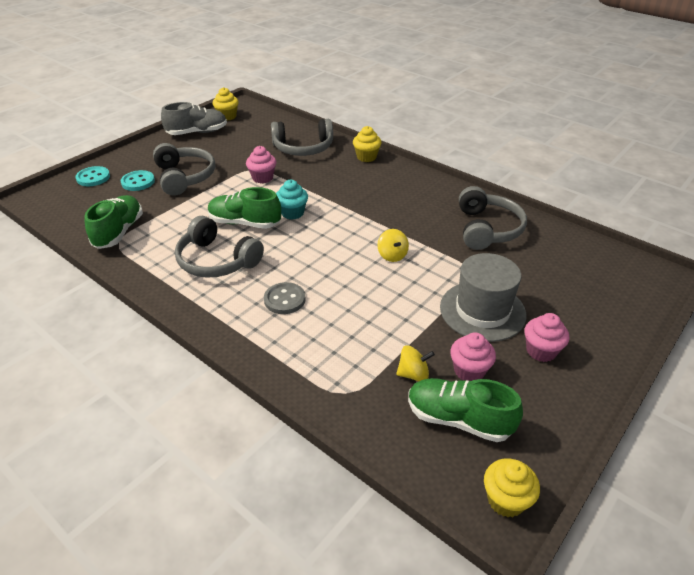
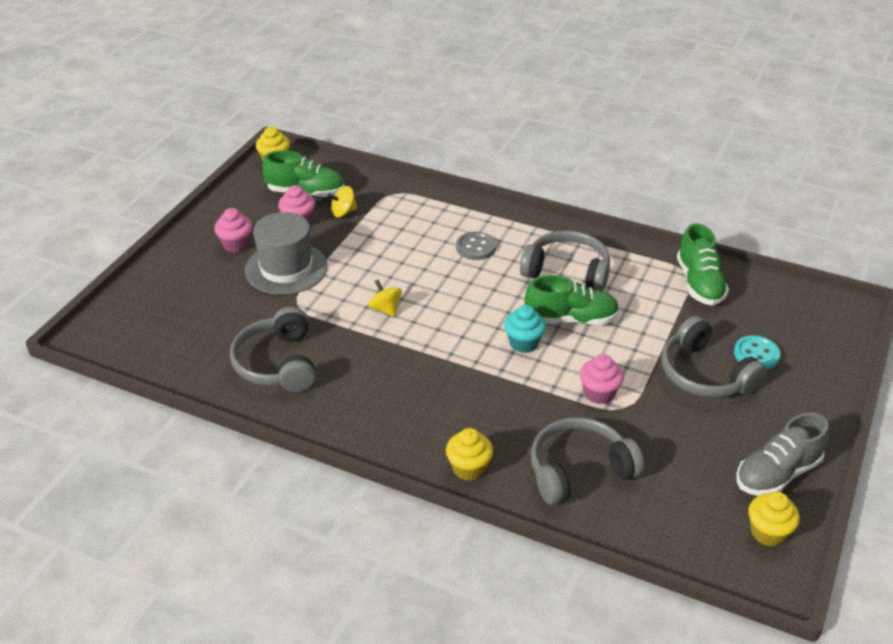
camera: 165 degrees right, 0 degrees up
turquoise button [76,166,110,186] -> none

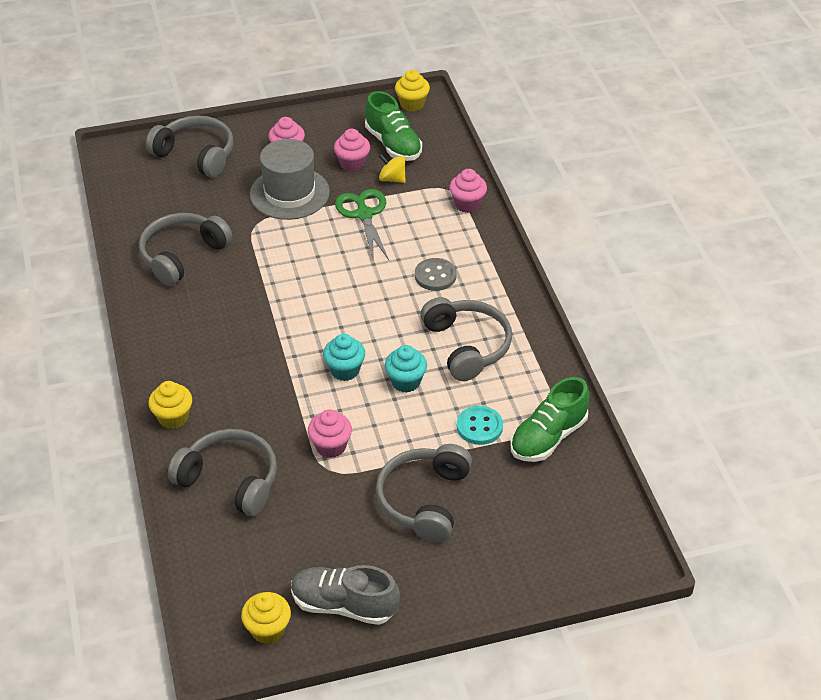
camera: 50 degrees right, 5 degrees up
yellow spinning top [368,280,402,317] -> none
green shoe [525,275,620,325] -> turquoise cupcake [385,345,427,393]
turquoise button [734,335,781,369] -> turquoise button moved to [457,406,503,445]
none -> grey headphones [146,116,234,177]
none -> green scissors [335,189,389,262]
none -> pink cupcake [449,169,487,213]

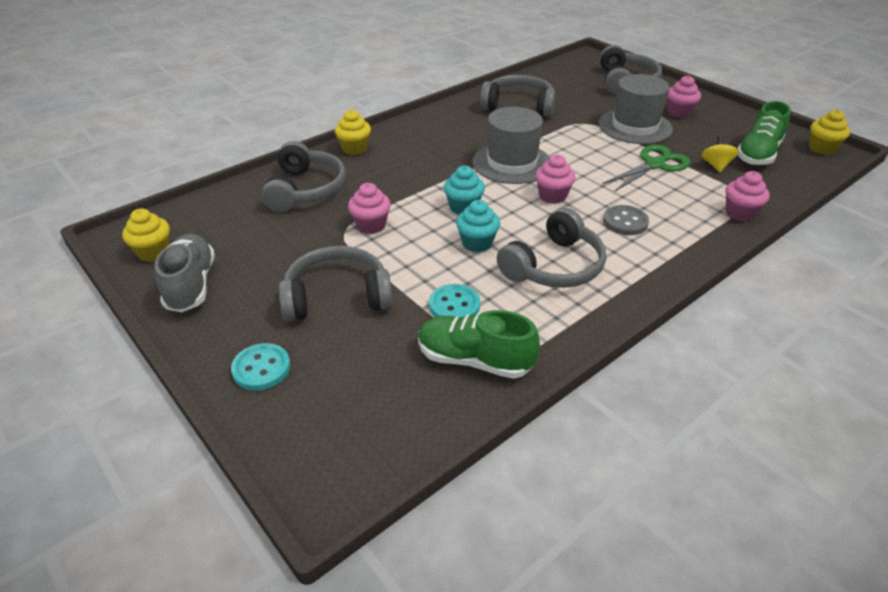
camera: 65 degrees right, 5 degrees down
pink cupcake [334,129,370,172] -> pink cupcake moved to [535,155,576,204]
none -> turquoise button [231,343,290,390]
none -> grey hat [473,107,550,184]

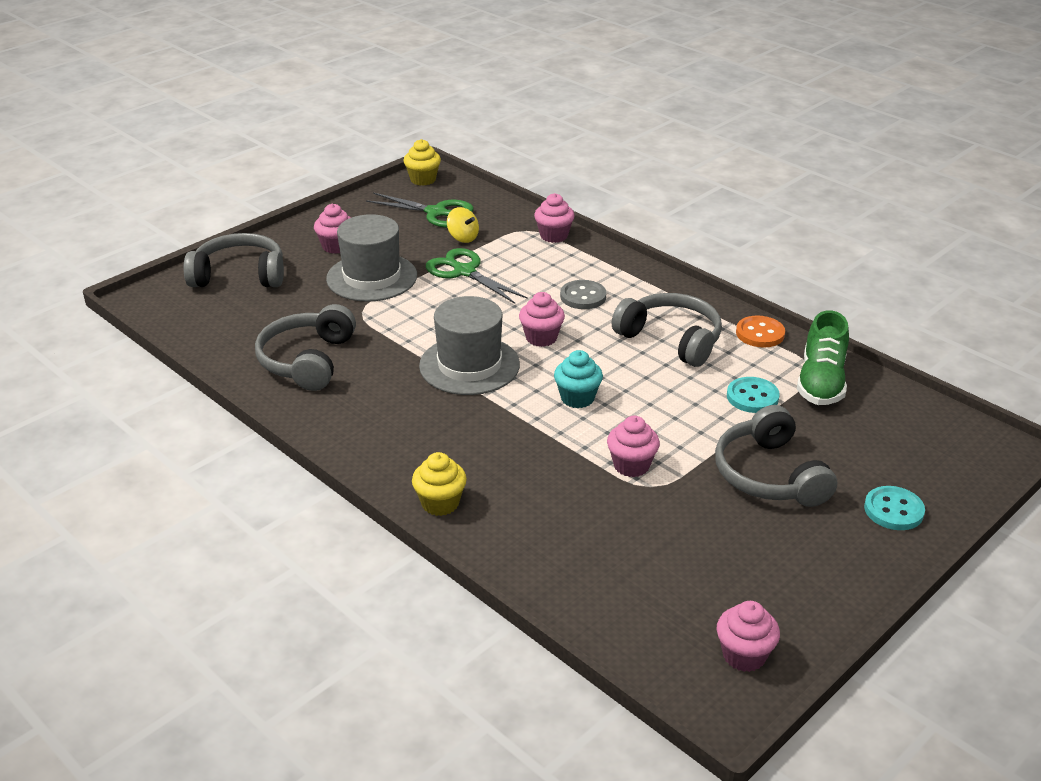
camera: 95 degrees left, 5 degrees down
yellow cupcake [122,208,170,262] -> pink cupcake [717,601,780,672]
grey shoe [155,234,215,312] -> none
grey headphones [261,141,346,212] -> none
turquoise cupcake [456,200,500,252] -> none
yellow spinning top [701,136,739,172] -> yellow spinning top turned 135 degrees counterclockwise [447,207,479,243]
green shoe [737,101,791,165] -> green scissors [366,193,474,228]
none -> orange button [736,316,785,348]

